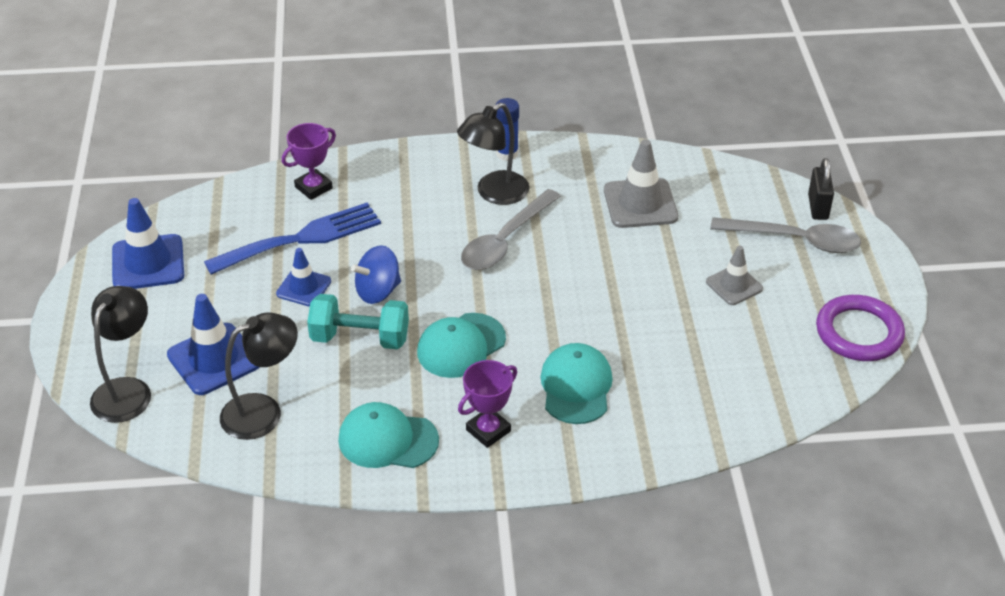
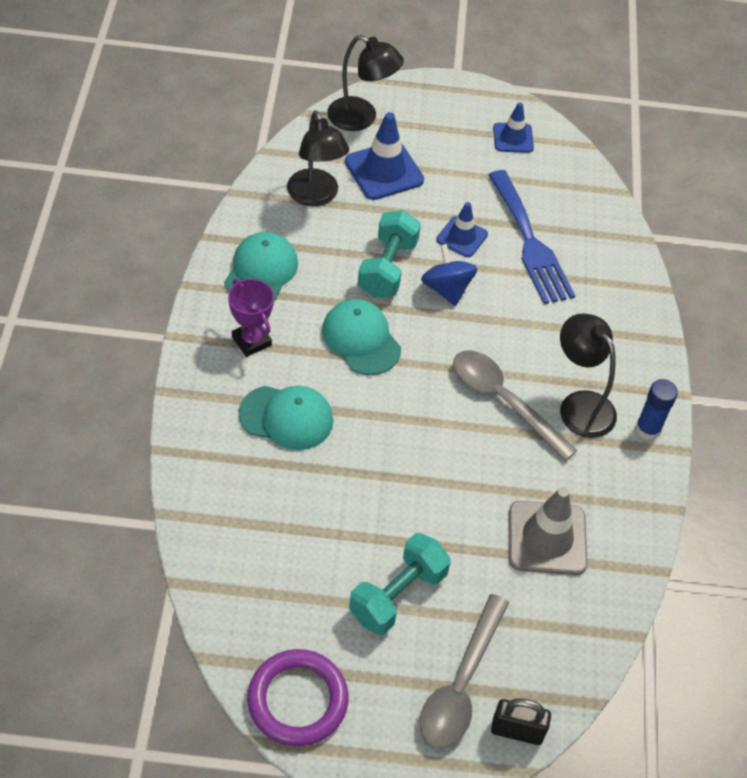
camera: 95 degrees right, 10 degrees up
blue traffic cone [112,198,184,289] -> blue traffic cone [493,102,534,153], size x0.62
purple trophy [282,123,336,200] -> none
grey traffic cone [706,246,763,305] -> turquoise dumbbell [349,533,451,635]

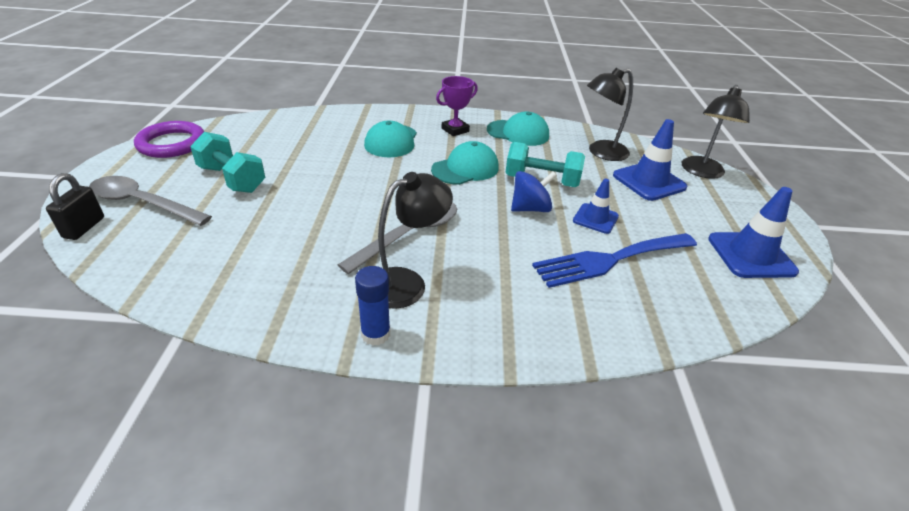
camera: 90 degrees right, 15 degrees down
blue traffic cone [493,102,534,153] -> blue traffic cone [708,187,799,278], size x1.61
grey traffic cone [509,487,587,575] -> none

